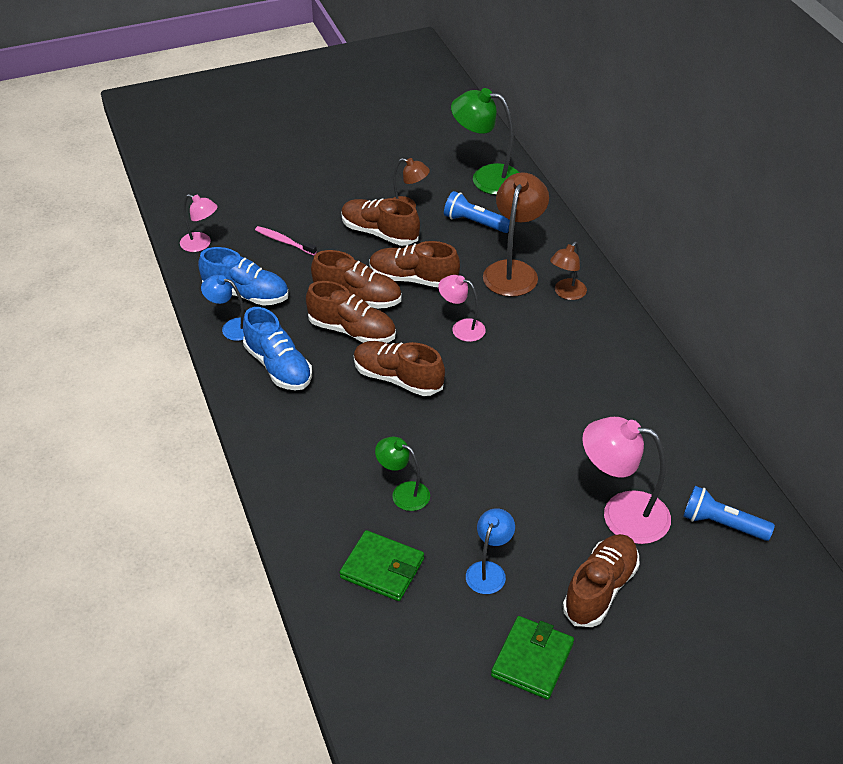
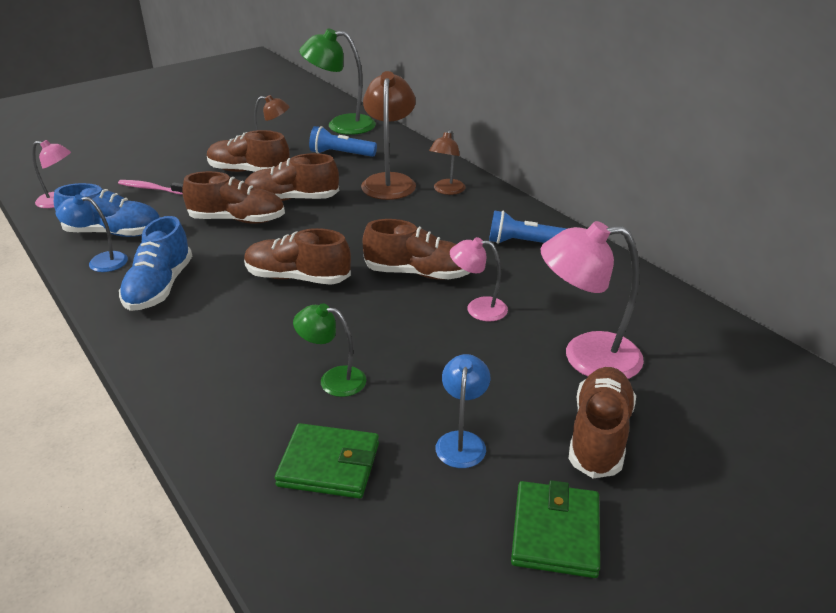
camera: 15 degrees left, 10 degrees down
blue shoe [243,307,312,390] -> blue shoe turned 60 degrees clockwise [119,216,192,311]
brown shoe [306,281,396,343] -> brown shoe moved to [363,219,471,280]
pink lamp [438,275,486,342] -> pink lamp moved to [450,237,508,321]
blue flashlight [683,486,775,541] -> blue flashlight moved to [489,210,567,244]

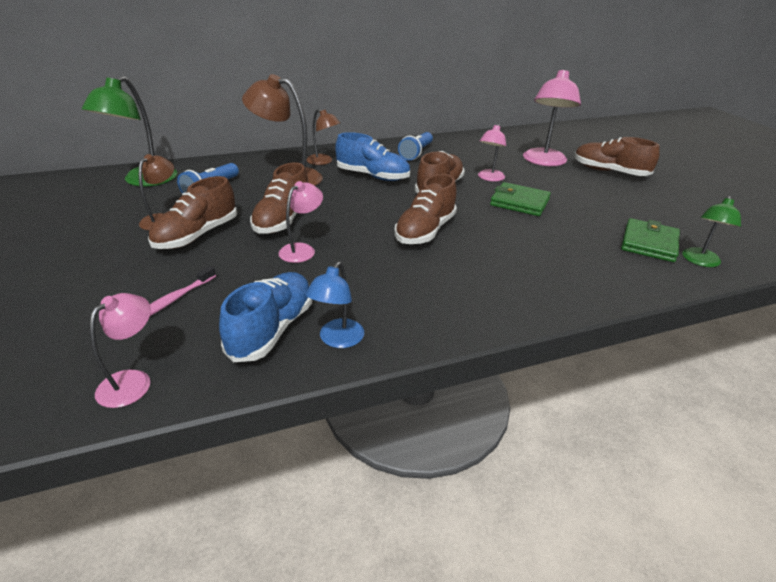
camera: 75 degrees left, 0 degrees up
blue shoe [119,216,192,311] -> blue shoe moved to [335,132,410,181]
brown shoe [182,171,285,223] -> pink lamp [279,181,323,263]
green lamp [293,303,367,397] -> green lamp moved to [682,196,741,267]
blue lamp [436,354,490,468] -> none
green wallet [511,480,600,578] -> green wallet moved to [490,182,551,216]

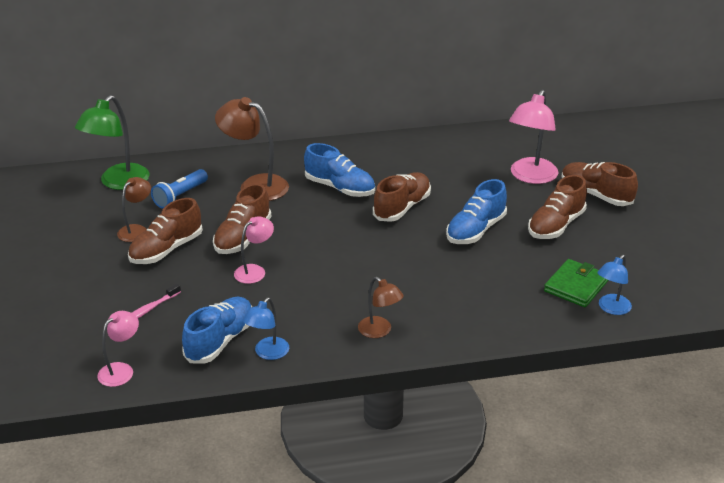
camera: 10 degrees right, 0 degrees up
brown lamp [306,109,340,165] -> brown lamp moved to [358,277,404,338]
brown shoe [394,174,457,244] -> brown shoe moved to [528,175,587,239]
blue flashlight [398,132,433,161] -> none
pink lamp [478,124,506,182] -> none
green wallet [490,182,551,216] -> blue shoe [446,179,507,244]
green lamp [682,196,741,267] -> blue lamp [597,255,632,315]

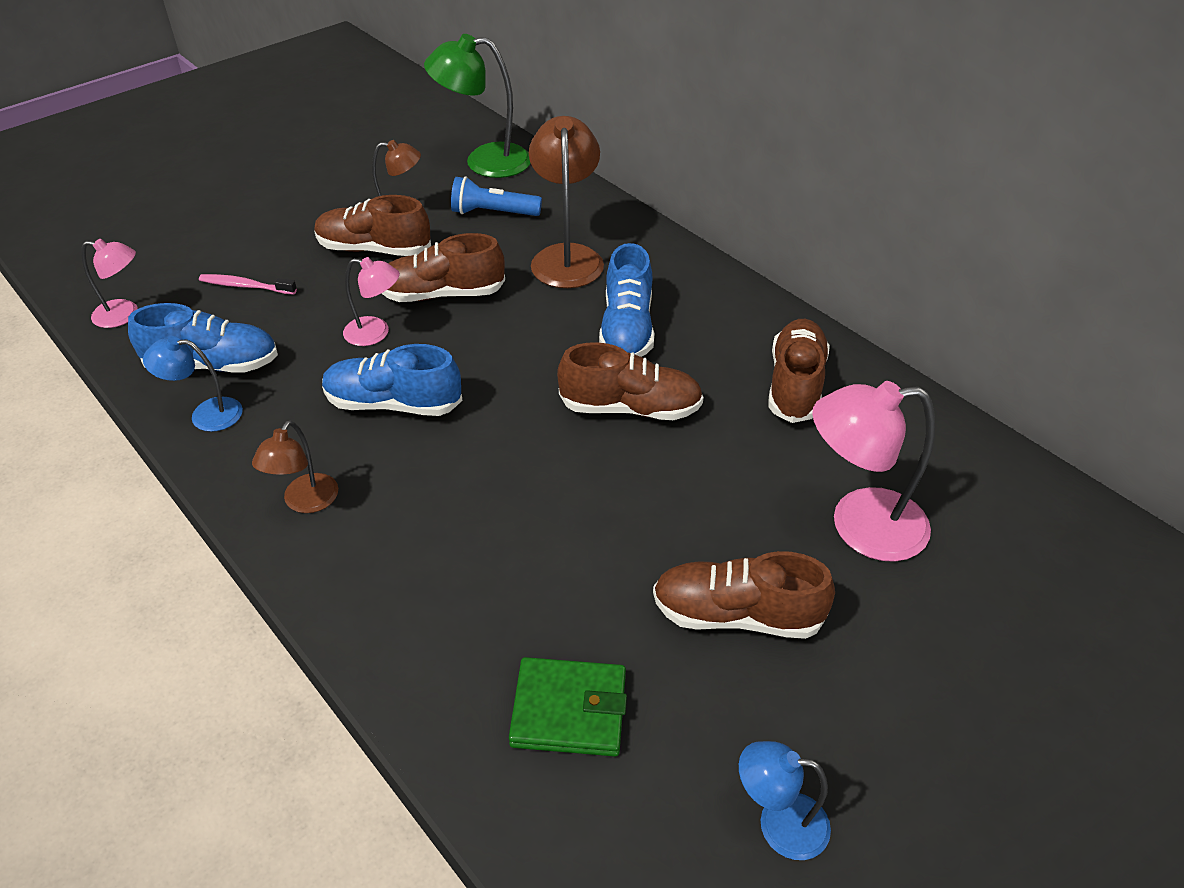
camera: 60 degrees right, 10 degrees up
blue shoe [446,179,507,244] -> blue shoe moved to [322,344,463,416]
brown shoe [562,162,638,206] -> brown shoe moved to [768,319,830,423]
blue lamp [597,255,632,315] -> blue lamp moved to [739,741,831,860]

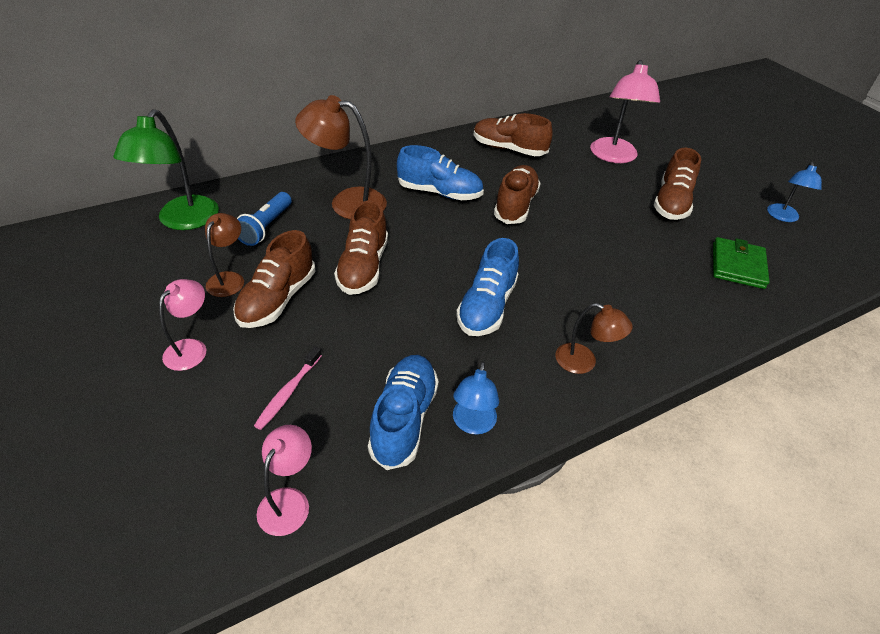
camera: 80 degrees left, 0 degrees up
pink lamp [343,257,400,346] -> pink lamp moved to [159,279,206,371]

